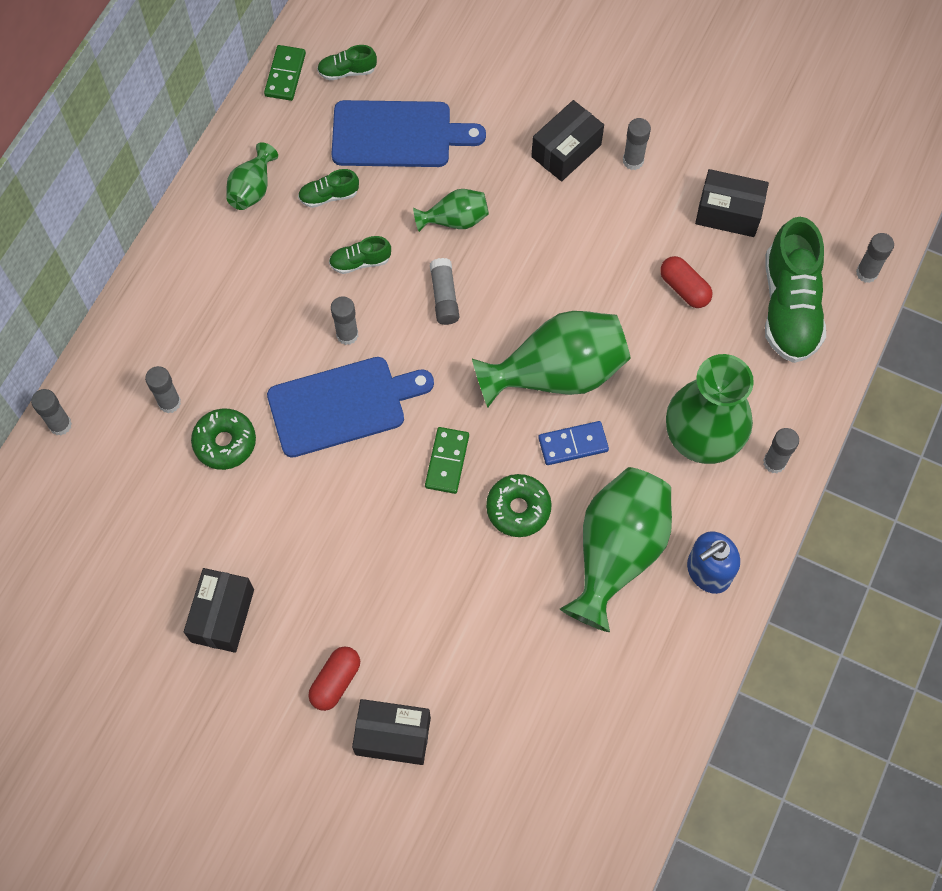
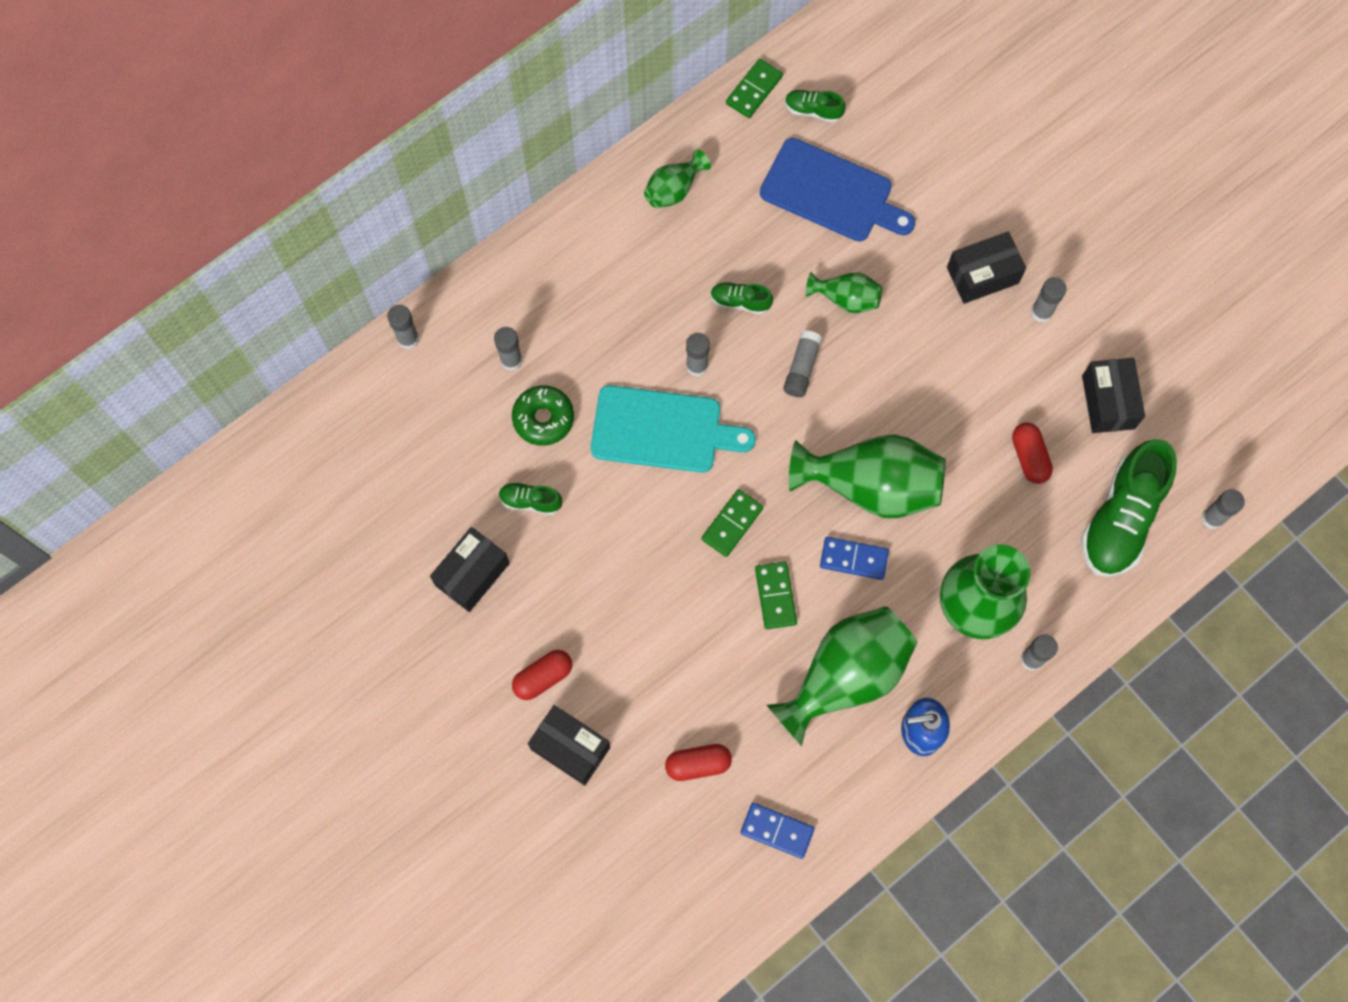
camera: 25 degrees right, 5 degrees up
blue cutting board [267,357,434,458] -> turquoise cutting board [591,385,756,473]
green shoe [298,169,359,208] -> green shoe moved to [499,482,562,515]
green donut [486,474,552,537] -> green domino [755,562,797,629]
black box [695,169,769,237] -> black box turned 45 degrees clockwise [1082,358,1145,433]
none -> red capsule [665,744,732,781]
none -> blue domino [740,802,815,859]

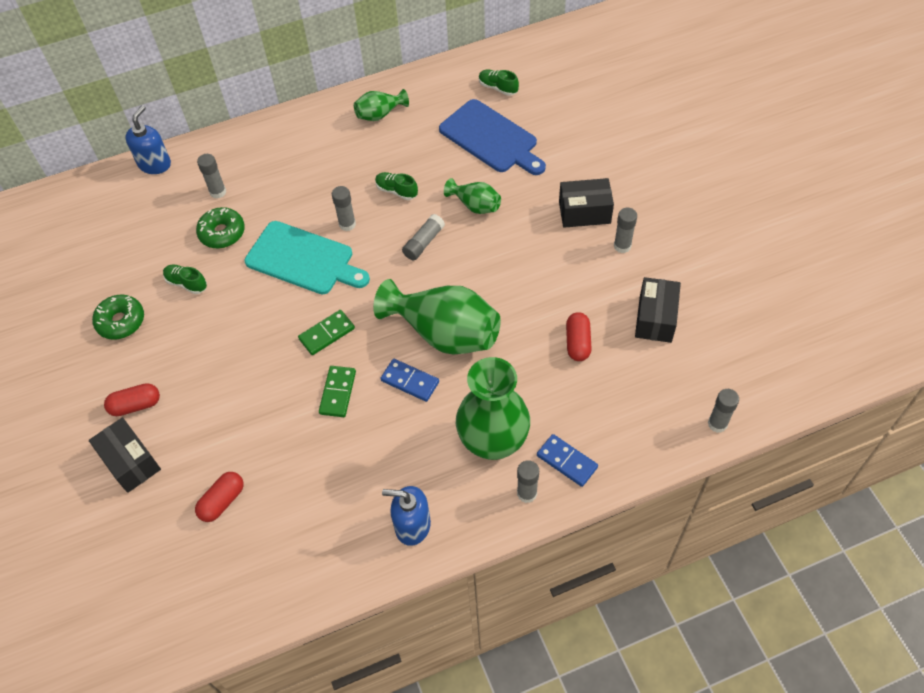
camera: 20 degrees right, 15 degrees down
grey glue stick [387,305,419,349] -> blue soap dispenser [125,105,171,174]
black box [430,527,510,612] -> green donut [92,295,144,340]
red capsule [665,744,732,781] -> red capsule turned 60 degrees counterclockwise [195,472,244,522]
green domino [726,59,783,118] -> none
blue domino [740,802,815,859] -> blue domino moved to [537,434,598,487]
green vase [767,606,918,746] -> none
green shoe [1081,439,1177,577] -> none

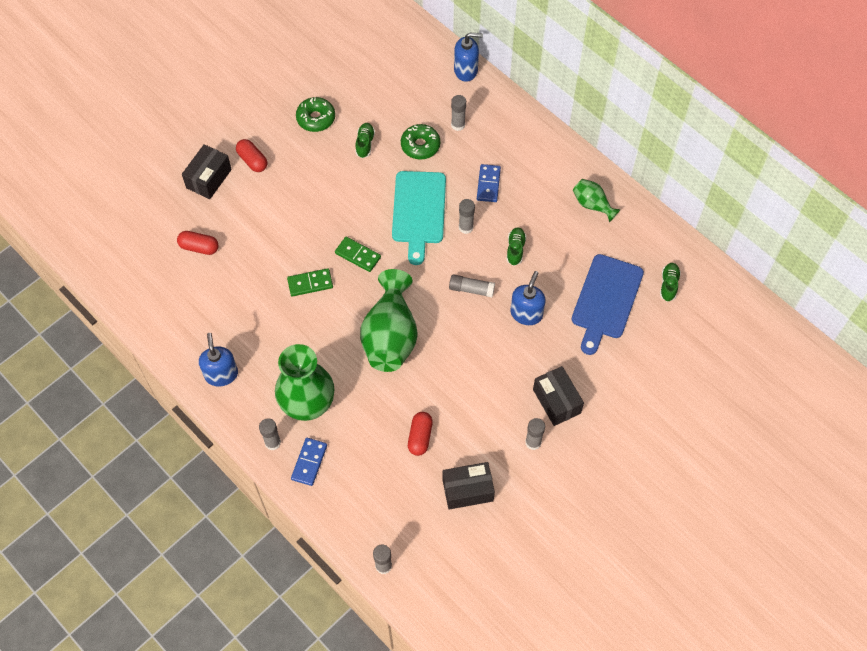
camera: 65 degrees right, 5 degrees up
blue domino [381,359,439,402] -> blue domino moved to [477,164,501,202]
green vase [444,178,501,214] -> blue soap dispenser [510,271,546,325]
red capsule [566,312,592,361] -> red capsule turned 60 degrees counterclockwise [408,412,433,456]

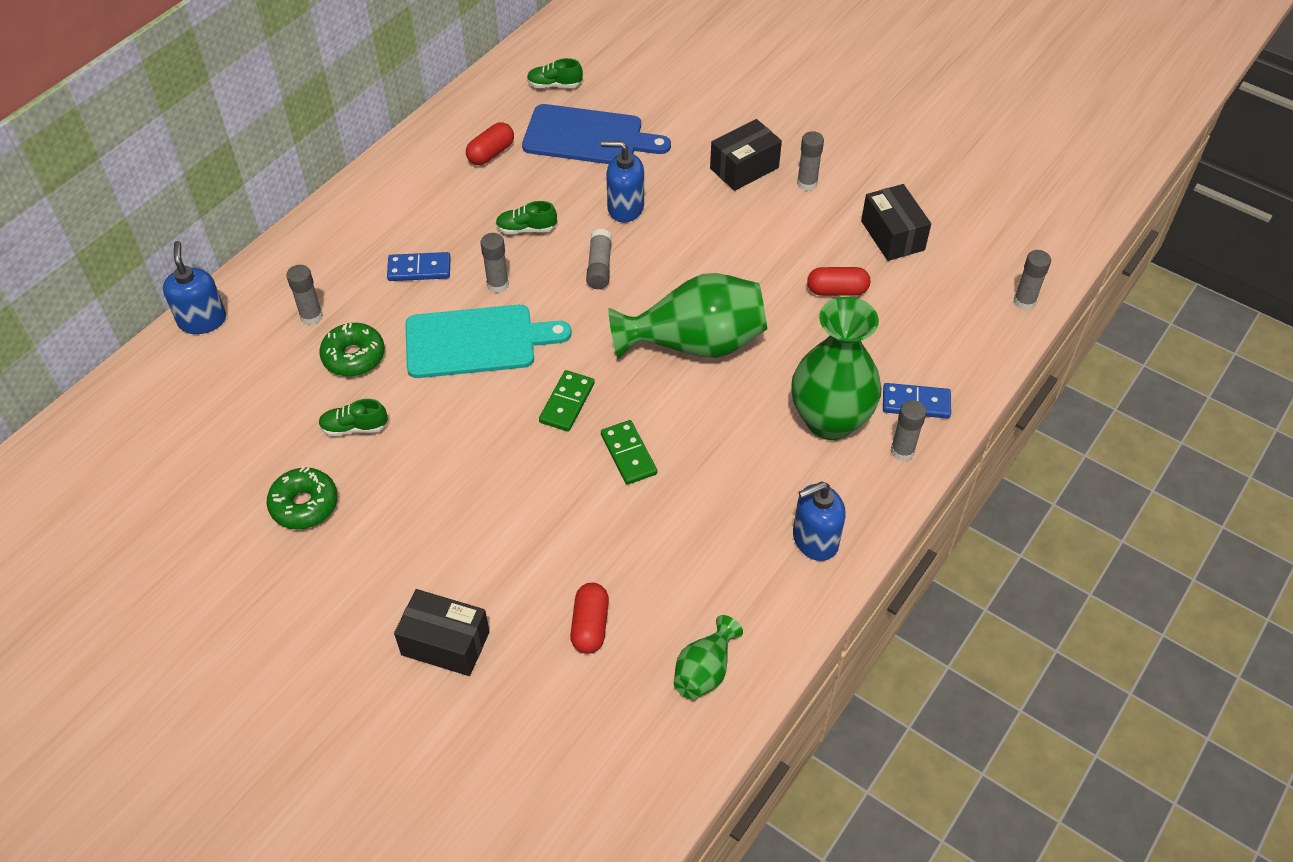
camera: 100 degrees left, 10 degrees down
red capsule [236,139,267,172] -> red capsule moved to [466,122,514,165]
green vase [573,179,620,222] -> green vase moved to [674,615,743,699]

